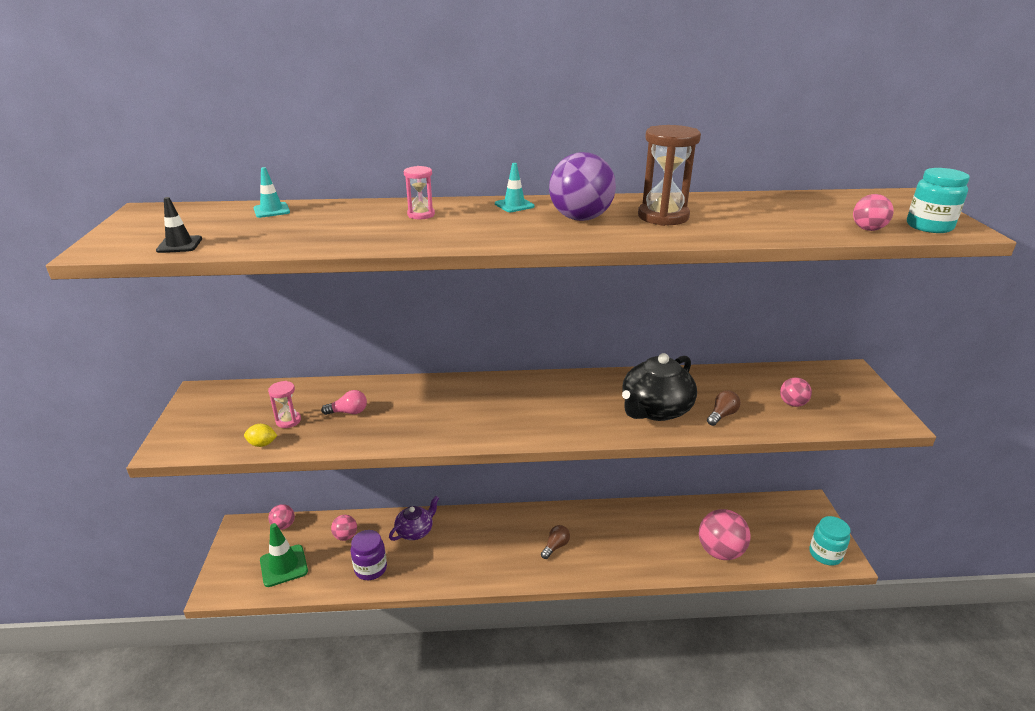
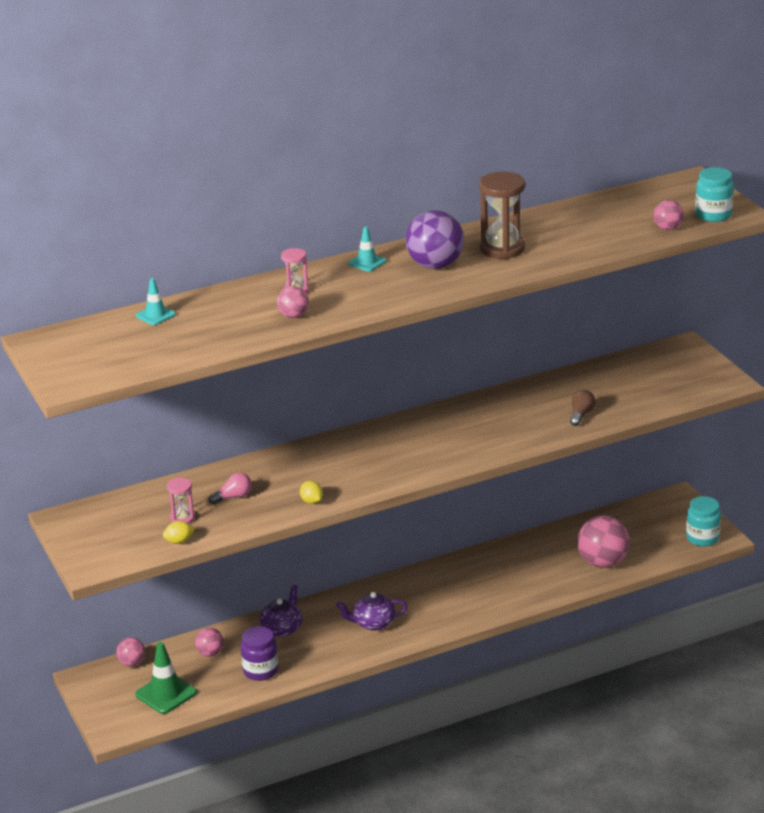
camera: 20 degrees left, 0 degrees up
black traffic cone [156,197,202,253] -> none
brown light bulb [541,525,570,559] -> none
black teapot [622,353,697,421] -> none
pink ball [780,377,812,407] -> pink ball moved to [277,286,309,318]
none -> yellow lemon [300,481,323,504]
none -> purple teapot [336,592,408,631]

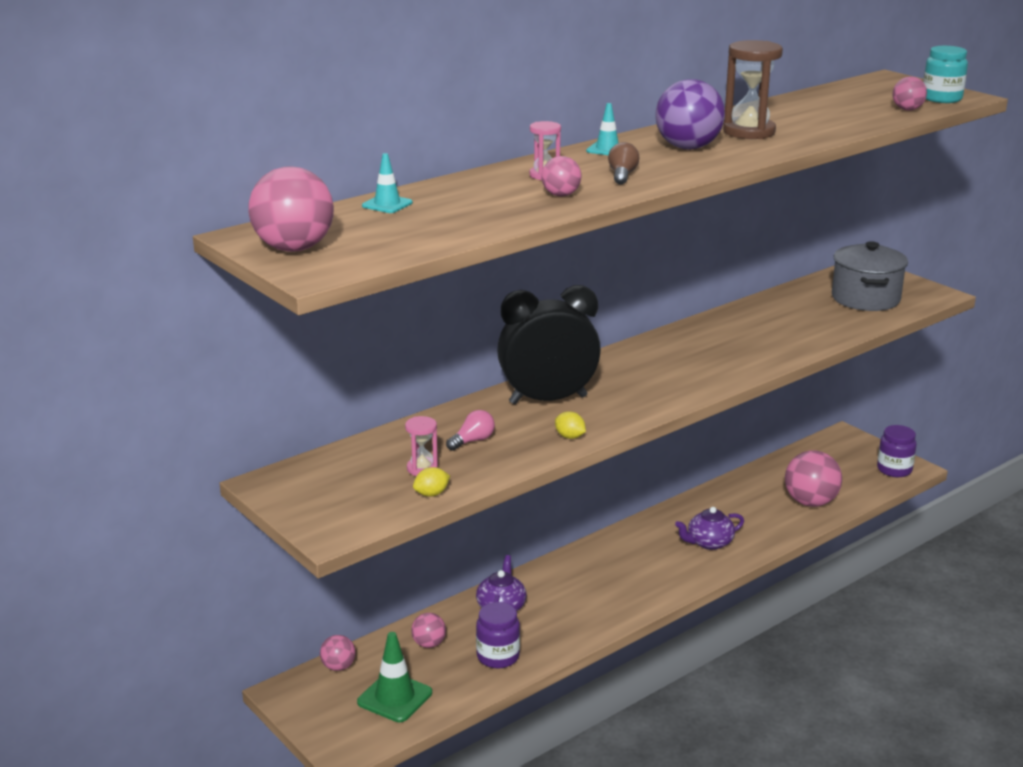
camera: 15 degrees left, 5 degrees down
purple teapot [336,592,408,631] -> purple teapot moved to [675,507,744,550]
brown light bulb [570,390,595,426] -> brown light bulb moved to [608,142,639,185]
turquoise jar [686,496,721,547] -> purple jar [877,425,917,477]
none -> pink ball [248,166,334,252]
none -> black clock [497,285,601,404]
none -> grey pot [832,241,908,311]

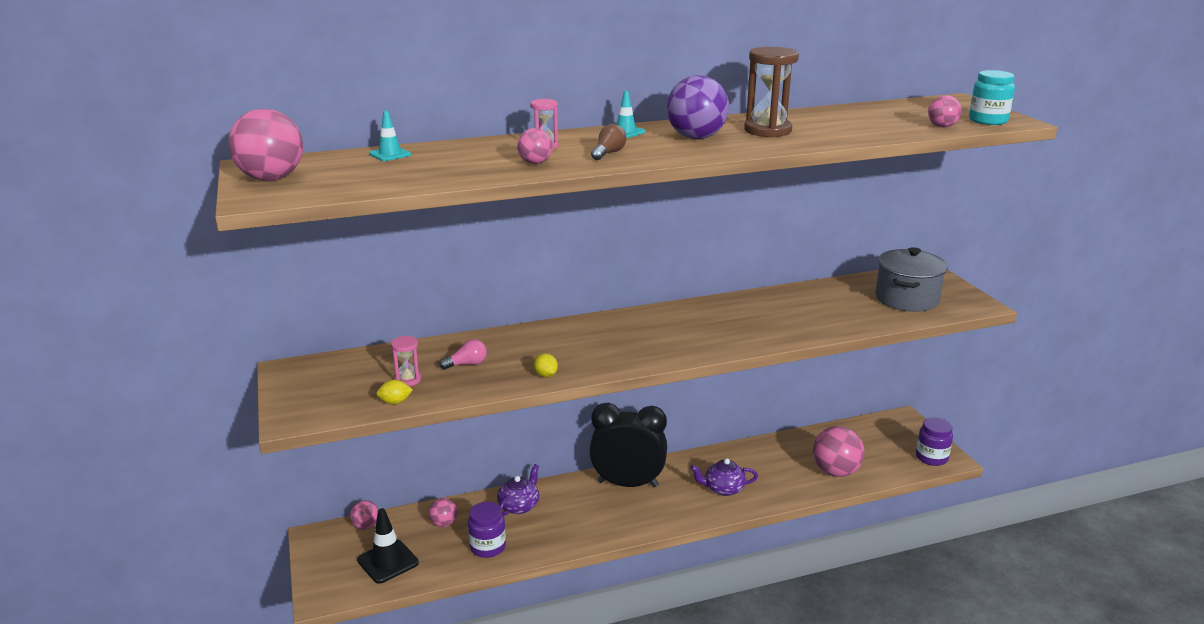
camera: 20 degrees right, 0 degrees up
green traffic cone [357,632,432,722] -> black traffic cone [357,508,419,584]
black clock [497,285,601,404] -> black clock moved to [589,403,667,487]

